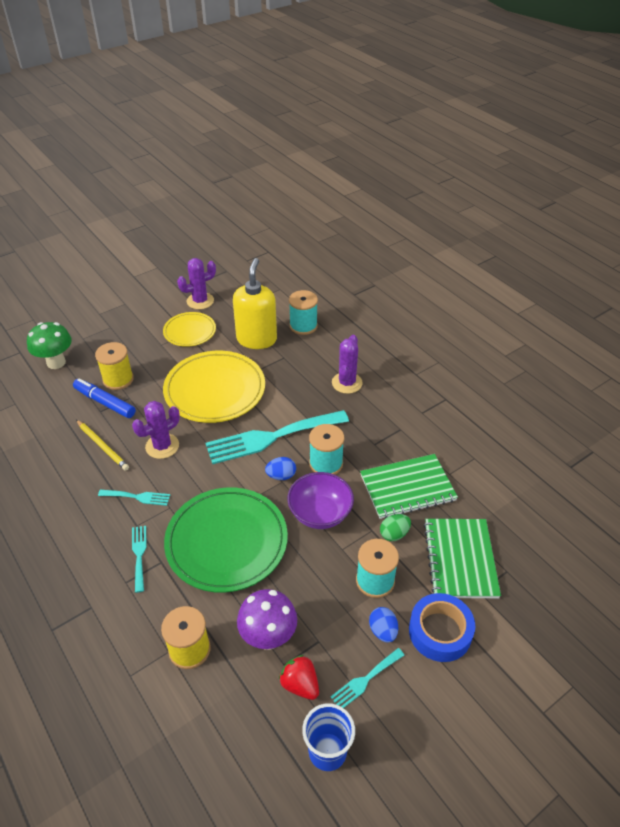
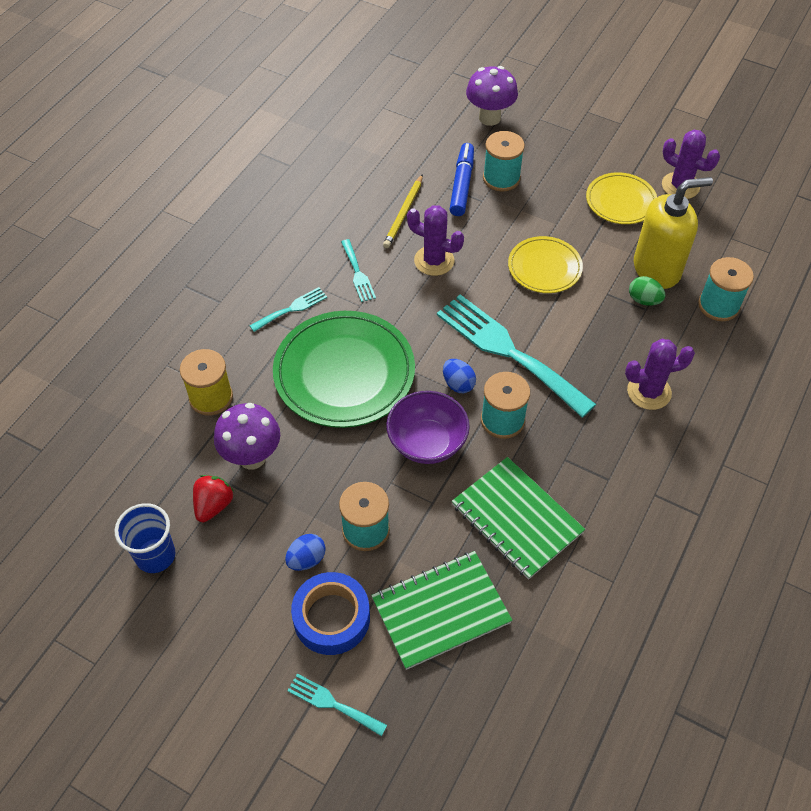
camera: 65 degrees right, 10 degrees up
green mushroom [27,322,72,369] -> purple mushroom [466,66,518,126]
yellow spool [95,342,134,390] -> turquoise spool [483,131,525,192]
yellow plate [163,351,265,423] -> yellow plate [508,236,583,293], size x0.56
turquoise fork [330,648,404,708] -> turquoise fork moved to [287,674,387,736]
green egg [380,514,411,541] -> green egg moved to [629,276,665,306]

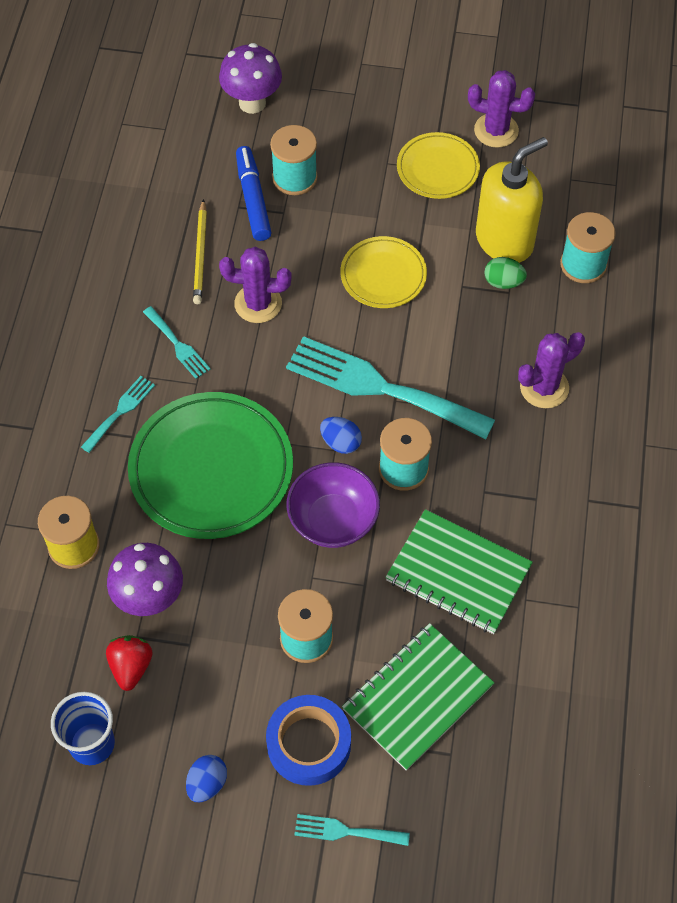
camera: 20 degrees left, 5 degrees up
blue egg [285,534,326,571] -> blue egg moved to [186,755,227,802]

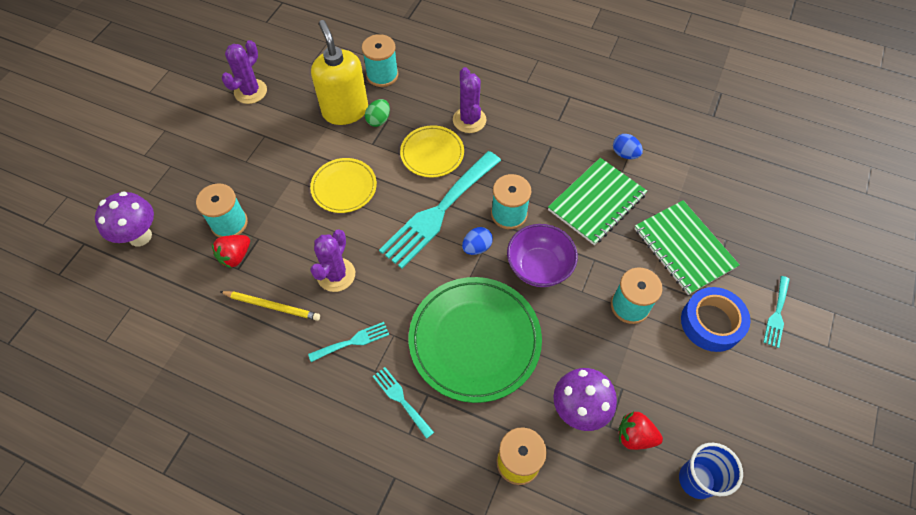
camera: 75 degrees left, 0 degrees up
blue egg [186,755,227,802] -> blue egg moved to [613,134,643,159]
blue marker [236,146,272,241] -> red strawberry [212,235,250,268]
yellow plate [397,132,480,199] -> yellow plate moved to [400,125,464,177]

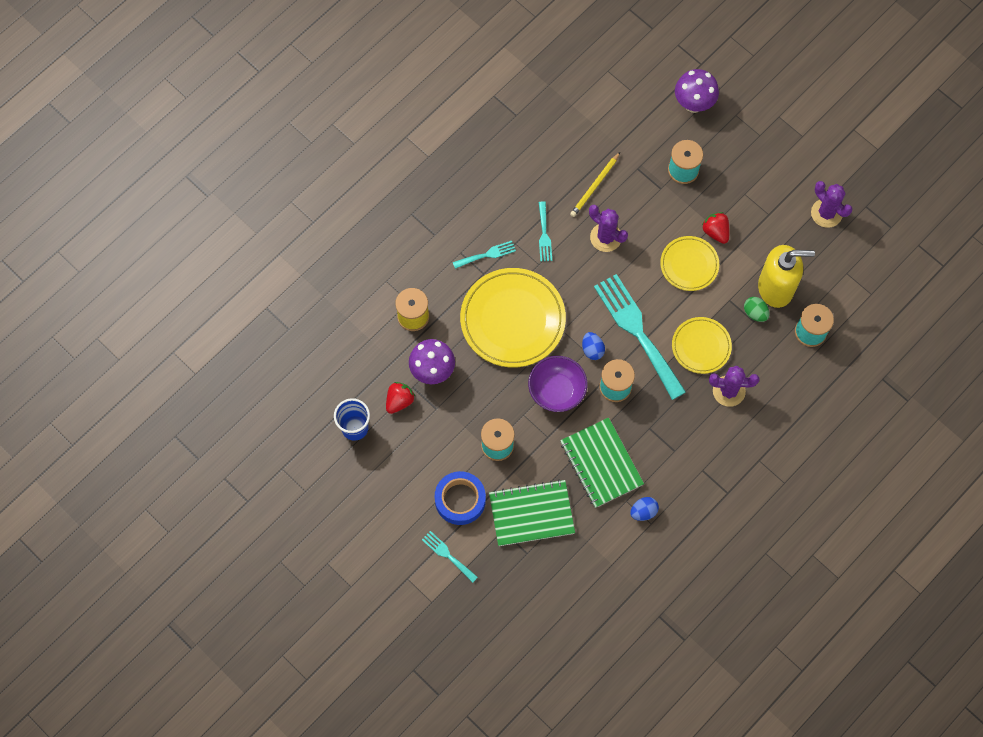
camera: 110 degrees right, 10 degrees up
red strawberry [212,235,250,268] -> red strawberry moved to [702,212,729,244]
green plate [409,277,542,403] -> yellow plate [460,268,566,367]

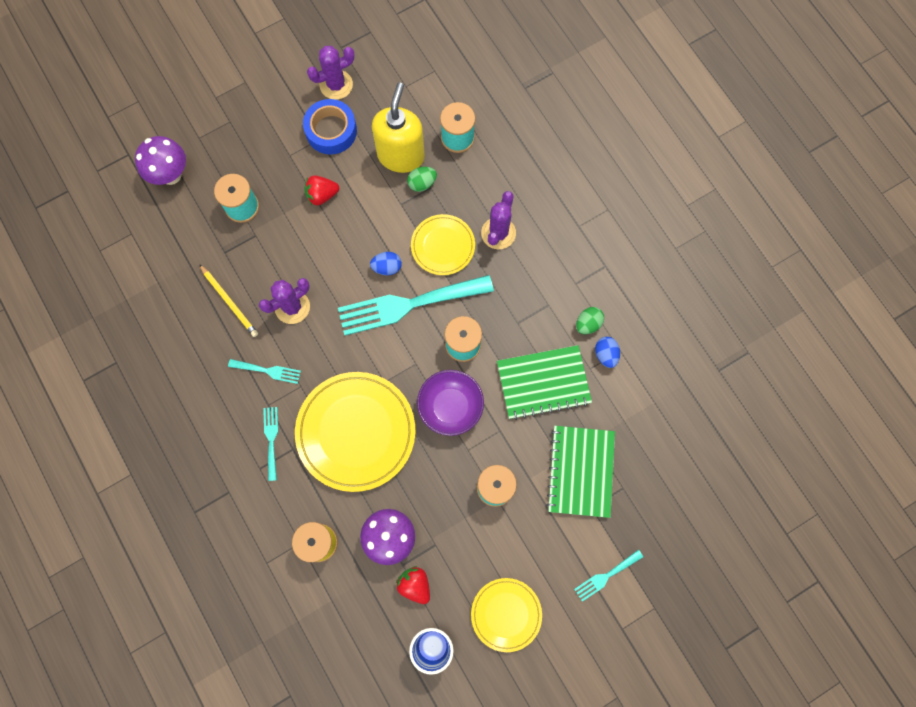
camera: 75 degrees left, 5 degrees up
blue tape [434,471,486,525] -> blue tape moved to [303,99,357,155]
blue egg [582,332,605,360] -> blue egg moved to [370,252,402,275]
yellow plate [660,236,719,291] -> yellow plate moved to [471,578,542,652]
none -> green egg [576,307,604,334]

